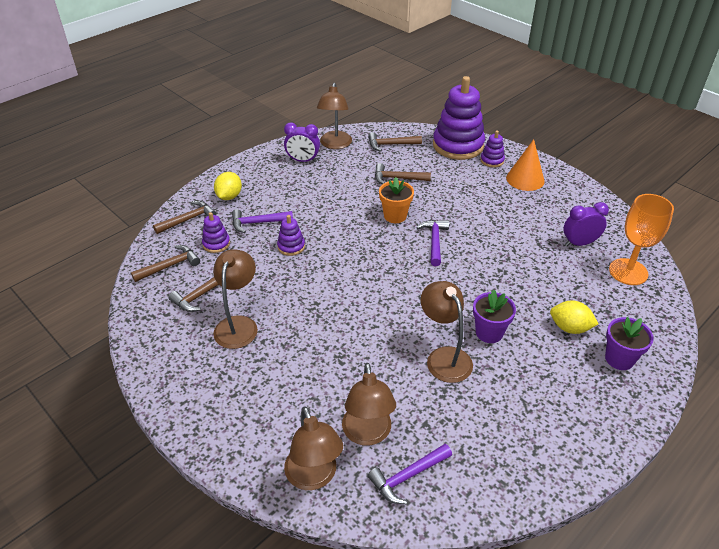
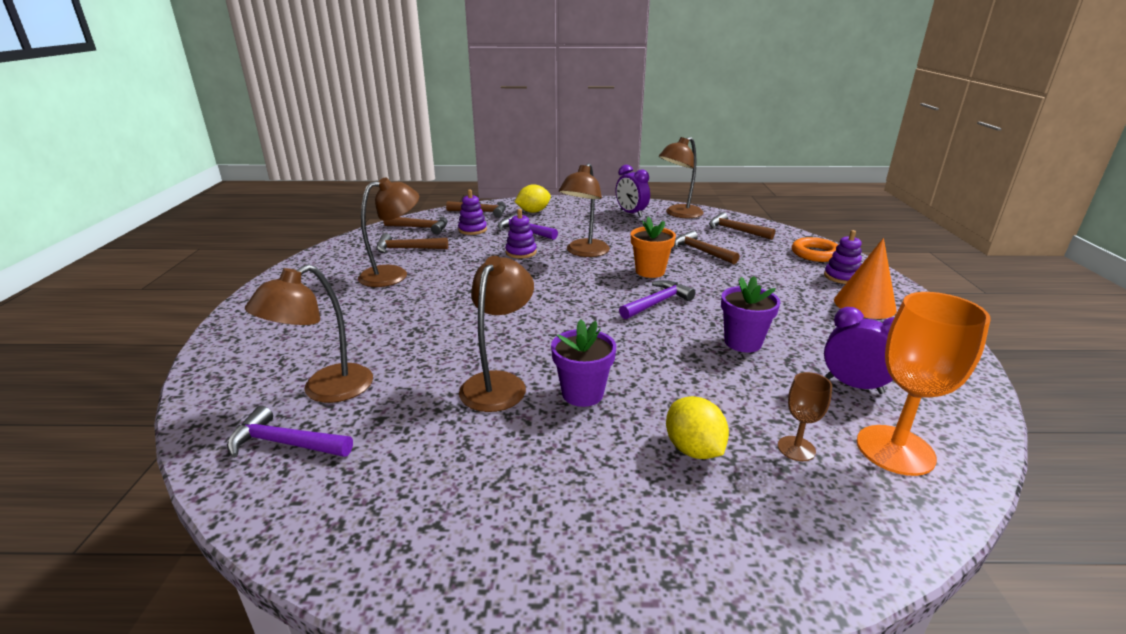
camera: 45 degrees right, 15 degrees down
brown lamp [284,406,343,490] -> brown lamp moved to [559,163,610,257]
purple stacking toy [433,76,485,160] -> orange ring [792,237,838,262]
purple flower pot [605,317,654,370] -> purple flower pot moved to [721,276,780,353]
none -> brown goblet [778,372,832,461]

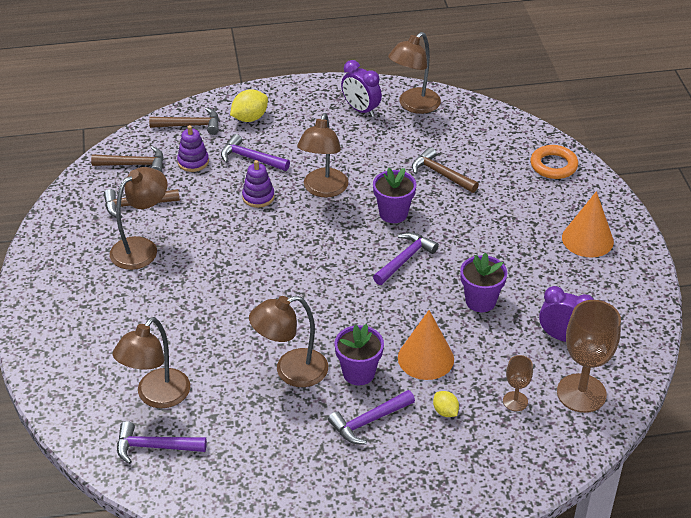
camera: 10 degrees left, 15 degrees up
brown lamp [459,256,534,412] -> brown lamp turned 120 degrees counterclockwise [249,296,328,387]
orange flower pot [631,217,676,278] -> purple flower pot [373,168,416,223]
yellow lemon [666,396,729,459] -> yellow lemon [433,391,459,417], size x0.61
brown hammer [709,212,775,240] -> none
purple stacking toy [824,230,862,284] -> none
orange goblet [857,292,991,476] -> brown goblet [557,300,621,413]
none -> purple hammer [328,390,415,444]
none -> orange cone [398,310,454,380]

